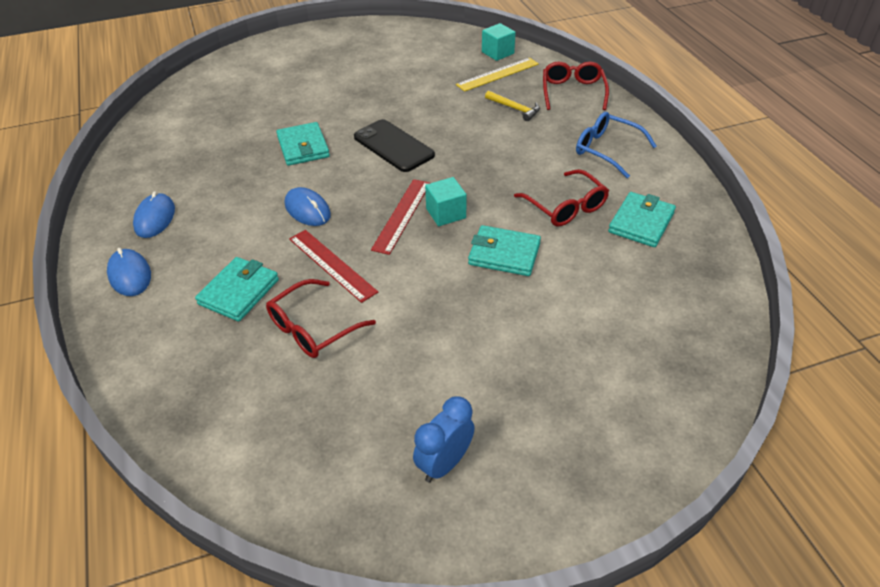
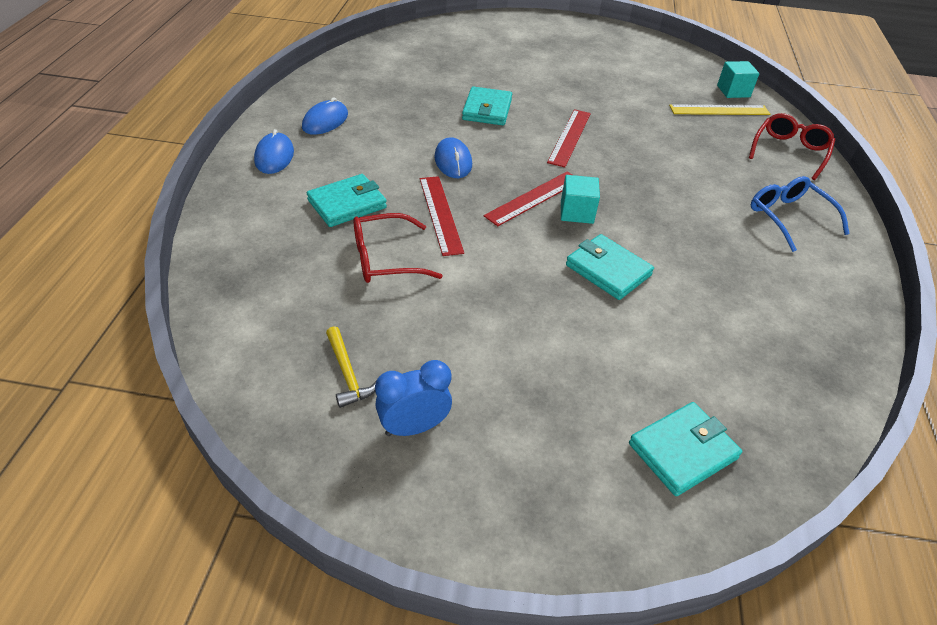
camera: 25 degrees right, 0 degrees up
black phone [354,119,435,172] -> red ruler [547,109,591,167]
yellow hammer [485,90,540,121] -> yellow hammer moved to [326,326,377,408]
red glasses [514,169,609,226] -> none
turquoise wallet [608,192,676,247] -> turquoise wallet moved to [629,402,742,496]

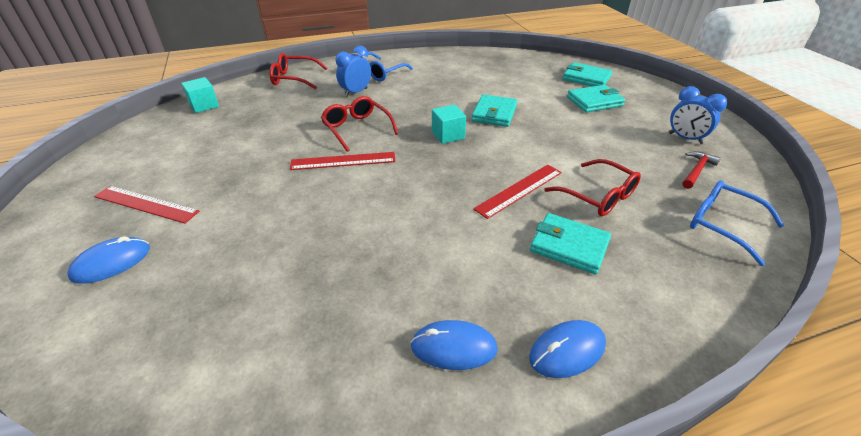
camera: 115 degrees left, 5 degrees down
yellow hammer [326,326,377,408] -> red hammer [683,151,721,189]
blue mouse [434,137,472,178] -> blue mouse moved to [67,236,150,284]
turquoise wallet [462,86,512,125] -> turquoise wallet moved to [567,85,625,112]
red ruler [484,171,572,226] -> red ruler moved to [94,186,199,224]
yellow ruler [669,104,770,115] -> none
none -> red glasses [321,96,398,152]
none -> blue clock [335,46,371,97]
none -> blue glasses [690,180,784,266]

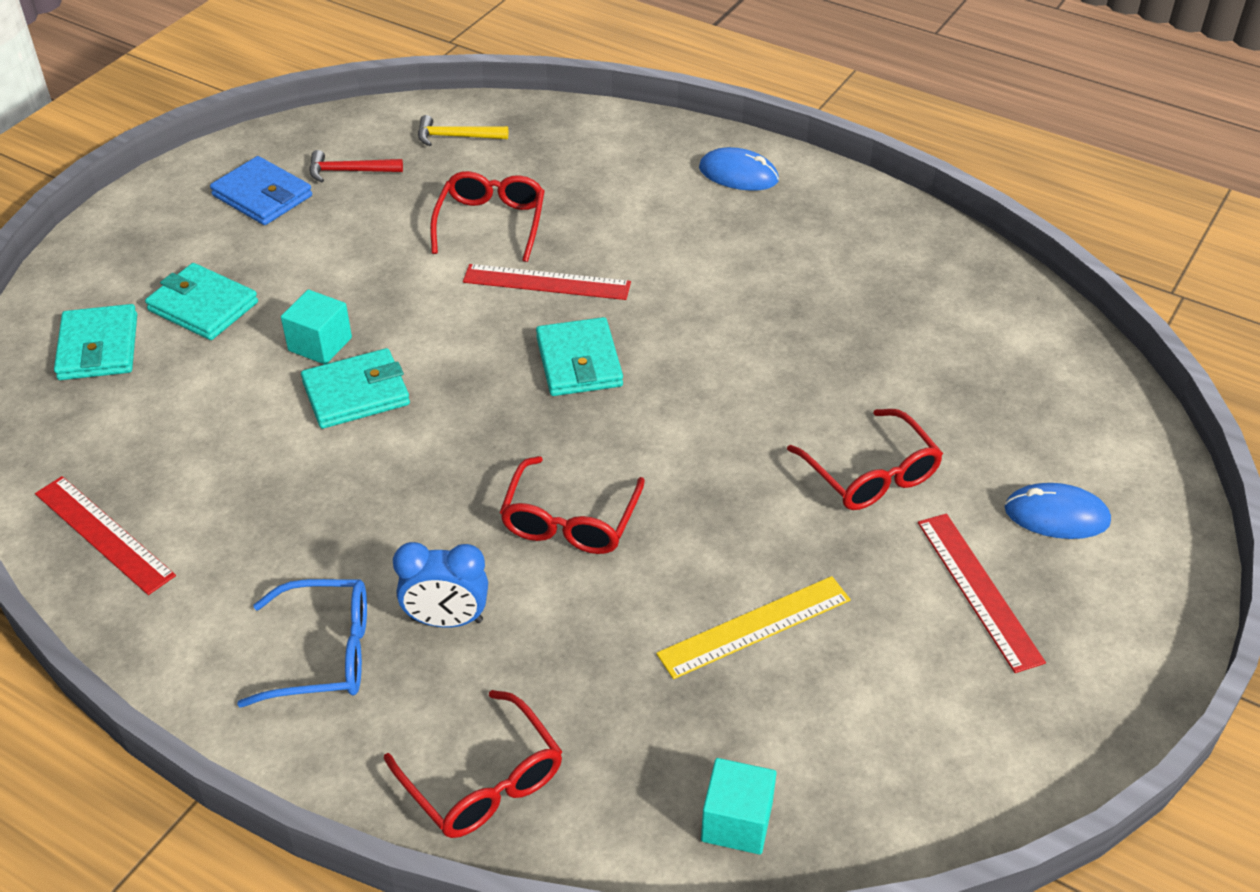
camera: 130 degrees left, 5 degrees up
red ruler [290,152,396,170] -> red ruler moved to [35,476,176,595]
blue mouse [411,320,498,370] -> none
turquoise cube [432,105,466,144] -> turquoise cube moved to [281,290,352,365]
turquoise wallet [530,213,611,275] -> turquoise wallet moved to [536,317,623,396]
blue clock [669,86,727,144] -> blue wallet [210,156,312,225]
blue glasses [690,180,784,266] -> yellow hammer [418,115,508,146]
none -> yellow ruler [656,576,851,679]
none -> red glasses [787,409,943,510]

